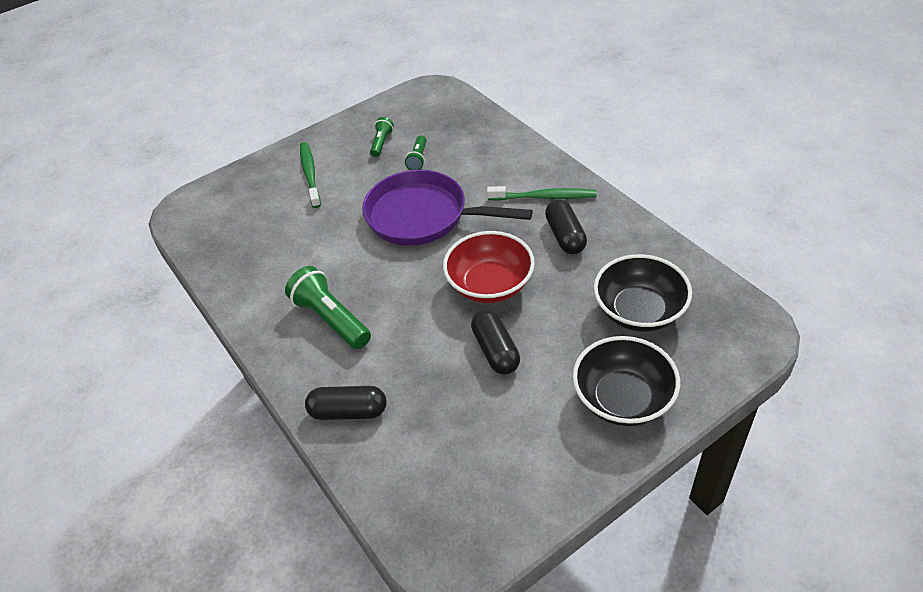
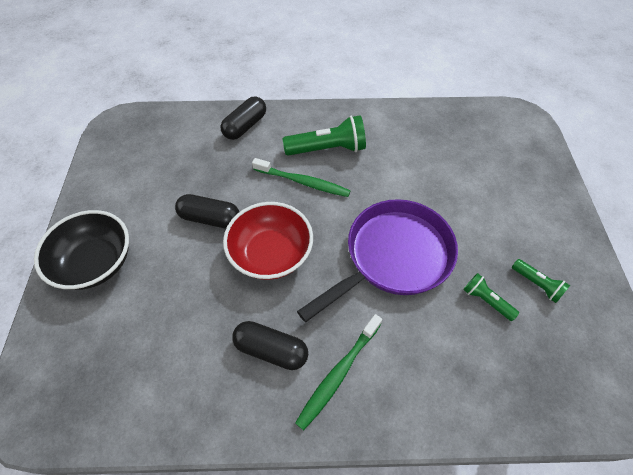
camera: 120 degrees right, 10 degrees up
green toothbrush [300,142,321,208] -> green toothbrush moved to [252,158,351,197]
black bowl [594,254,692,332] -> none

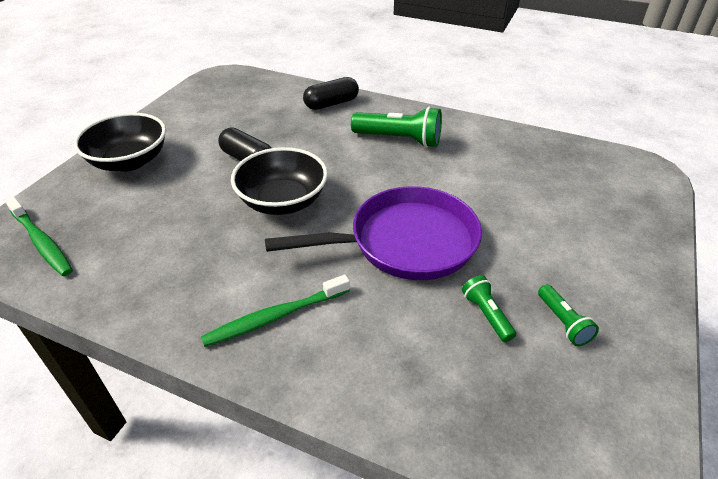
camera: 25 degrees right, 15 degrees down
red bowl [223,202,313,280] -> black bowl [231,147,328,215]
black capsule [232,321,308,370] -> none
green toothbrush [252,158,351,197] -> green toothbrush moved to [5,197,73,276]

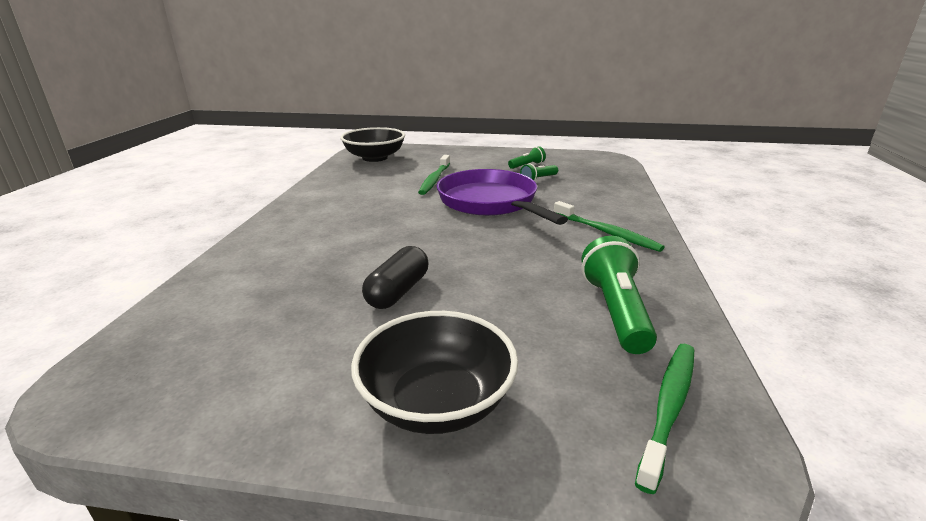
camera: 105 degrees left, 15 degrees down
black bowl [231,147,328,215] -> black bowl moved to [340,127,405,162]
black capsule [303,77,359,110] -> none
green flashlight [351,106,442,148] -> green flashlight moved to [582,236,657,354]
none -> green toothbrush [418,155,450,195]

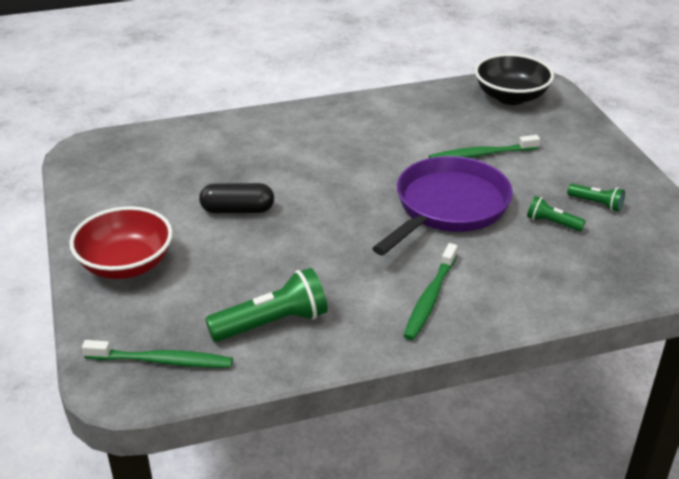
camera: 65 degrees right, 10 degrees up
black bowl [351,311,518,434] -> red bowl [69,206,173,279]

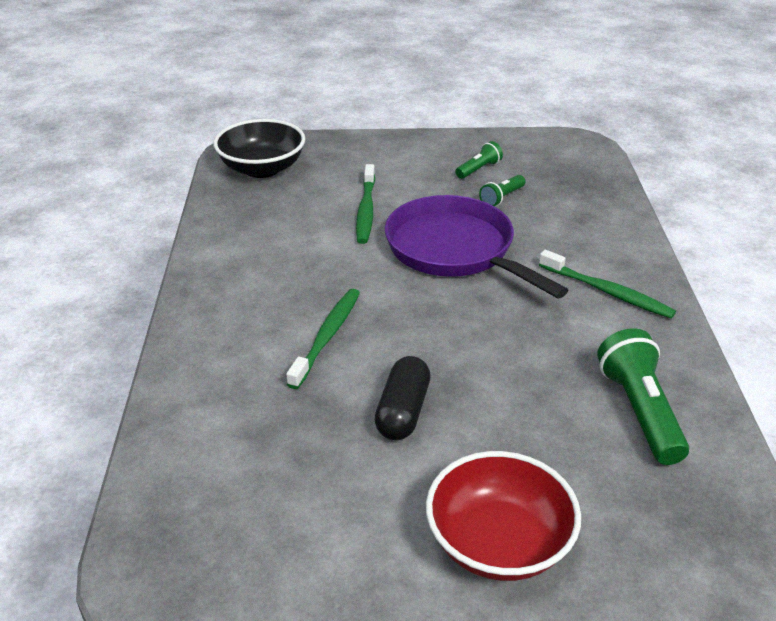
camera: 75 degrees left, 0 degrees up
green toothbrush [82,340,233,368] -> green toothbrush moved to [286,289,360,389]

